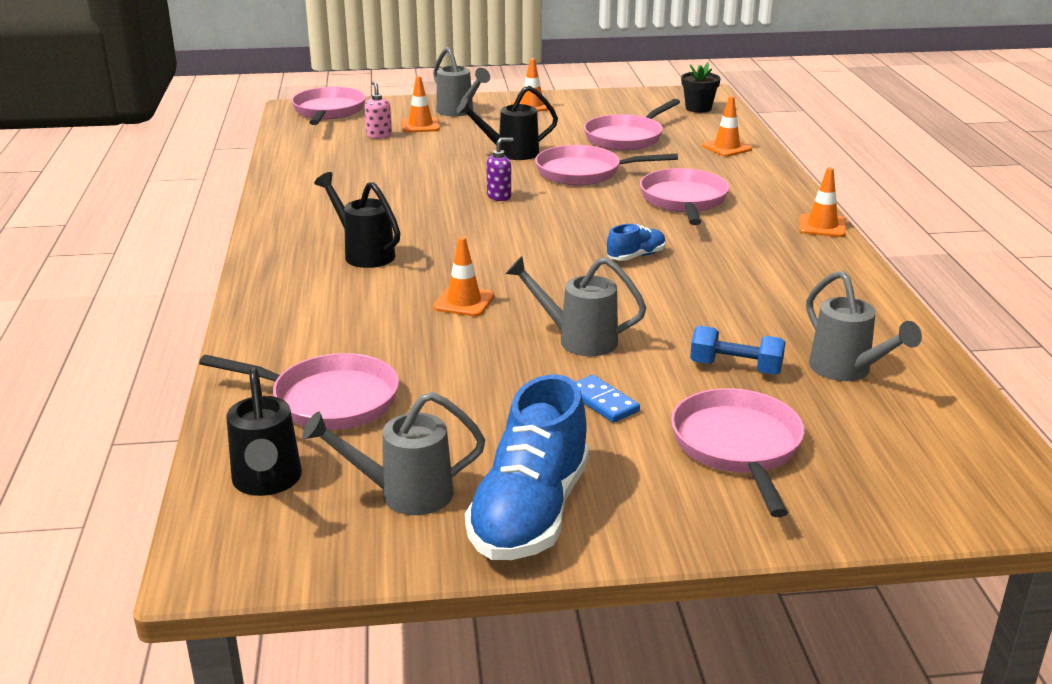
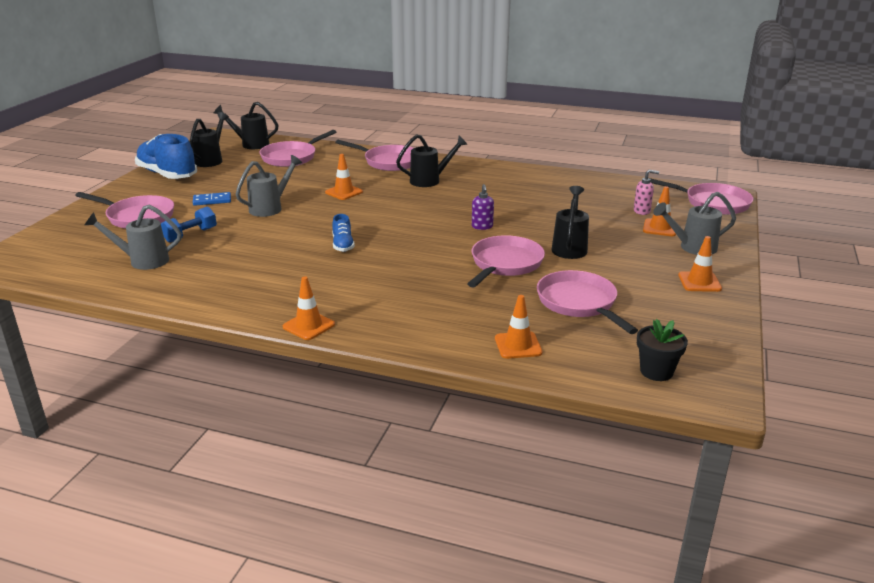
camera: 115 degrees right, 0 degrees up
grey watering can [302,392,485,515] -> black watering can [190,112,229,167]
pink pan [640,168,730,225] -> pink pan moved to [335,140,413,171]

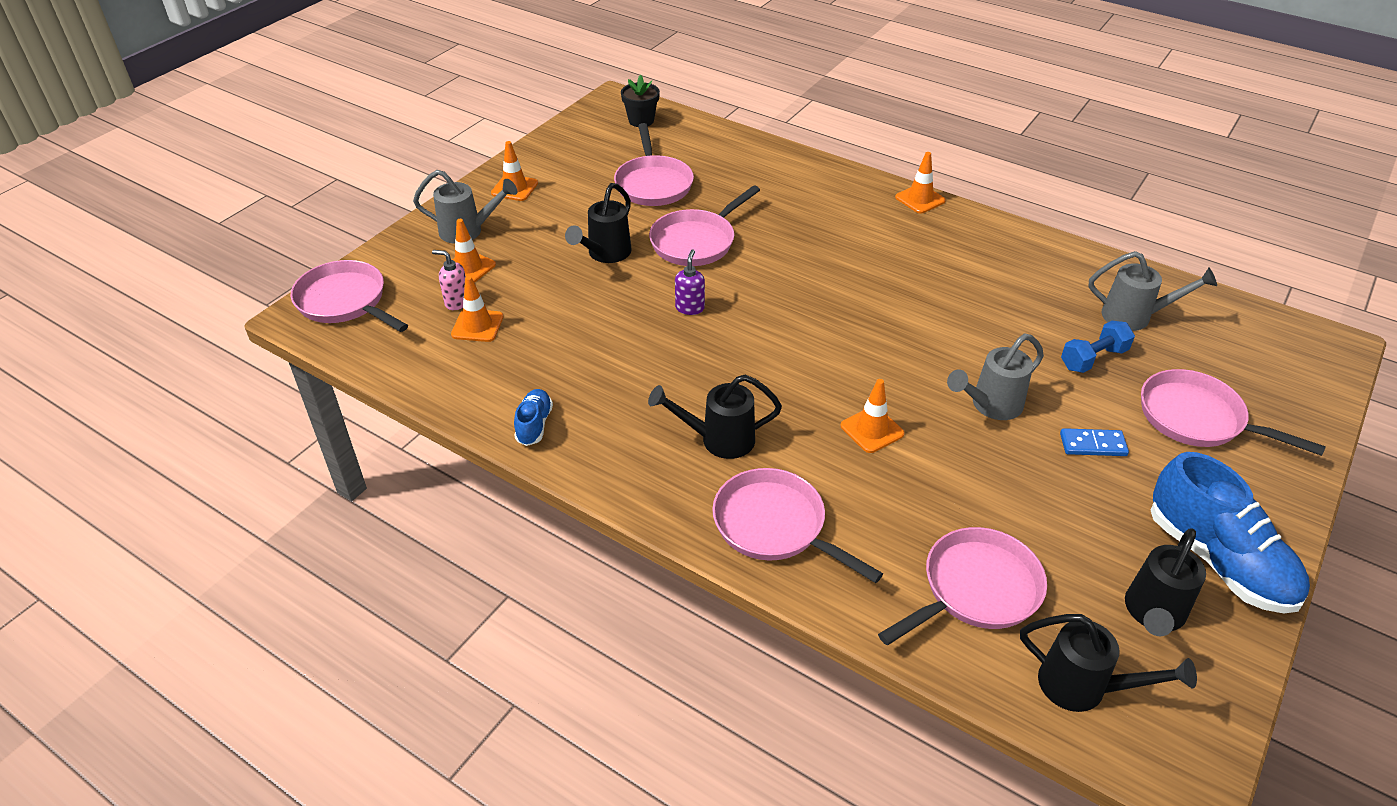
camera: 165 degrees left, 15 degrees up
blue shoe [332,214,355,252] -> blue shoe moved to [514,389,553,446]
orange traffic cone [495,295,542,359] -> orange traffic cone moved to [451,276,503,342]

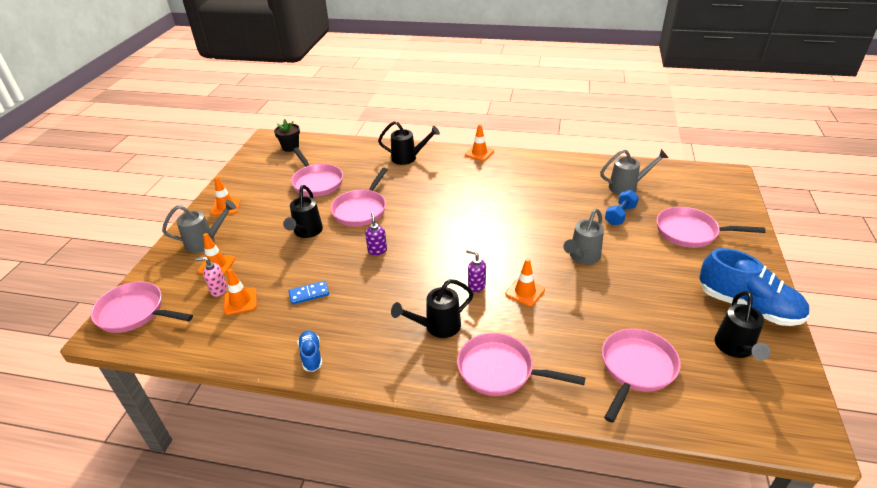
camera: 20 degrees left, 5 degrees down
black watering can [1020,614,1197,712] -> black watering can moved to [378,121,440,165]
blue domino [1060,428,1129,456] -> blue domino moved to [288,281,329,305]
none -> purple soap dispenser [466,250,486,292]

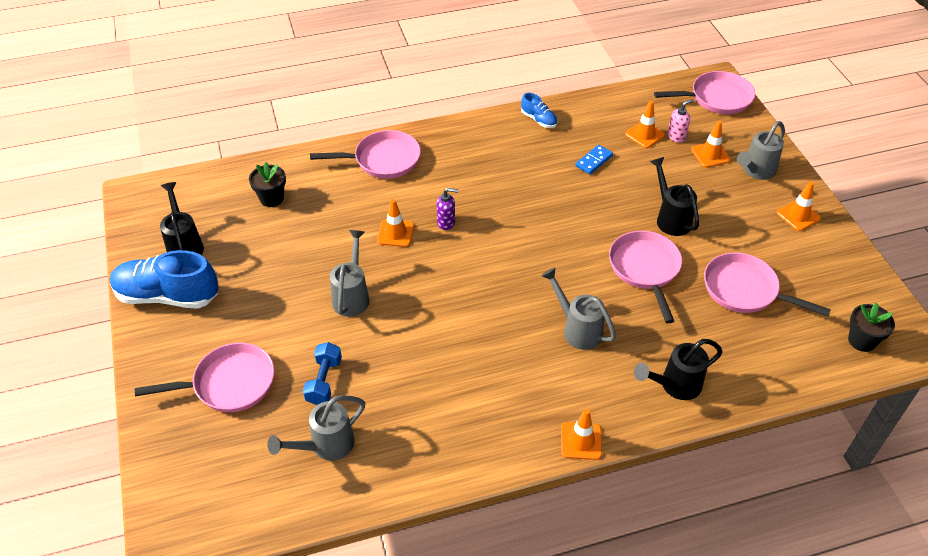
camera: 150 degrees right, 10 degrees up
purple soap dispenser [365,213,387,255] -> none
black watering can [391,279,473,338] -> none
pink pan [602,328,681,423] -> black flower pot [249,162,286,207]
none -> grey watering can [541,267,616,350]

